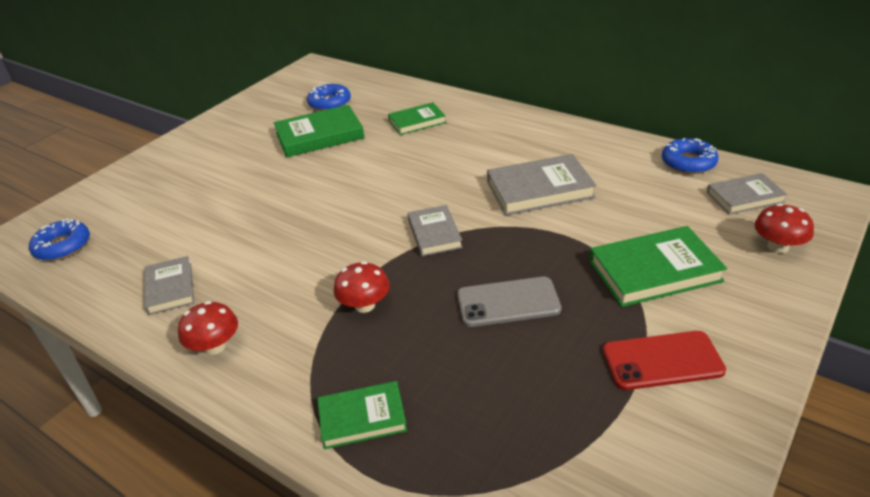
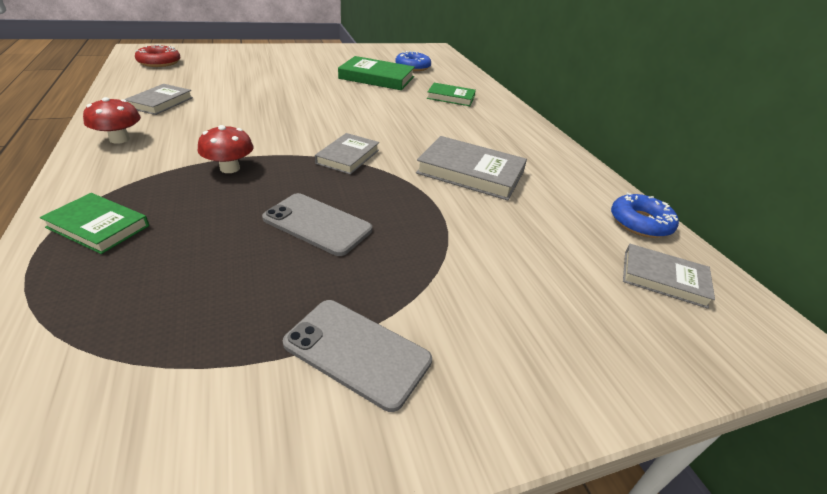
camera: 30 degrees right, 0 degrees up
blue donut [29,218,90,261] -> red donut [135,45,180,67]
green book [590,226,727,307] -> none
red phone [603,331,726,390] -> grey phone [283,300,432,412]
red mushroom [754,203,814,253] -> none

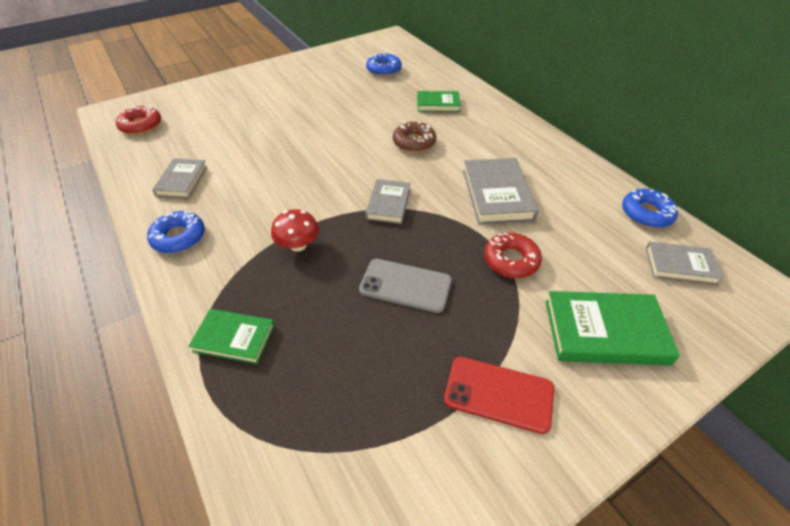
camera: 10 degrees left, 10 degrees up
red mushroom [83,97,141,144] -> blue donut [147,211,205,253]
grey phone [283,300,432,412] -> red phone [444,357,554,434]
green book [338,56,415,90] -> green book moved to [545,291,680,365]
grey book [416,136,527,201] -> grey book turned 75 degrees clockwise [463,158,539,225]
none -> brown donut [393,122,436,152]
none -> red donut [484,233,542,278]

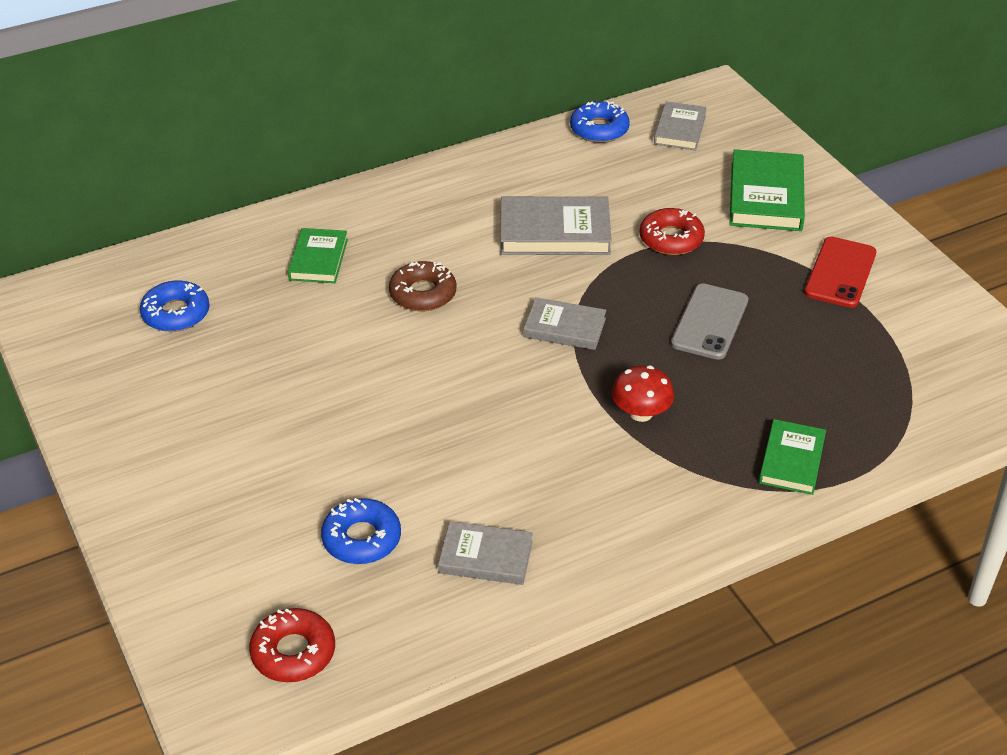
camera: 85 degrees left, 5 degrees down
blue donut [147,211,205,253] -> blue donut moved to [321,498,401,564]

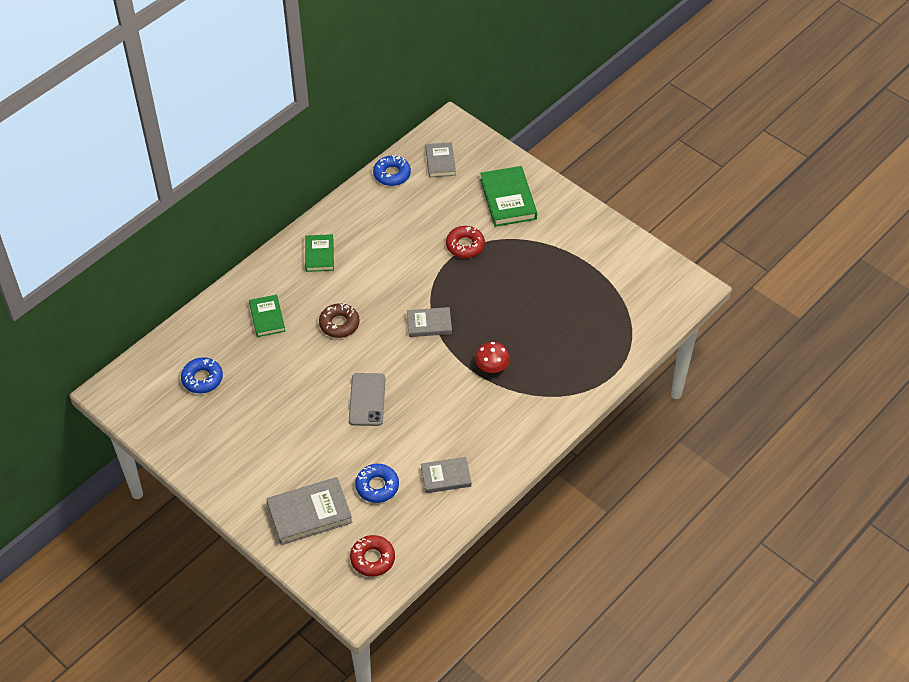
camera: 20 degrees left, 10 degrees up
grey book [501,196,612,255] -> grey book moved to [266,477,353,545]
grey phone [671,284,748,360] -> grey phone moved to [349,373,386,426]
green book [759,419,826,495] -> green book moved to [305,234,334,272]
red phone [804,237,877,308] -> none

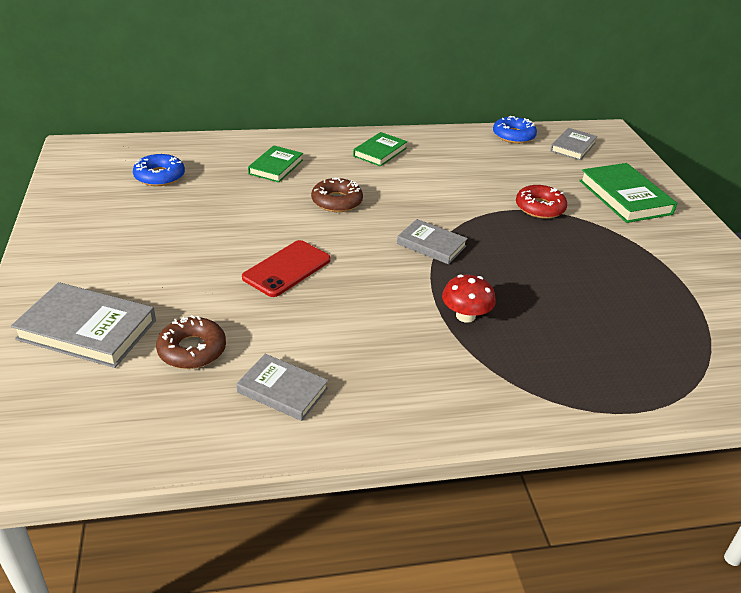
camera: 35 degrees right, 15 degrees down
grey phone [349,373,386,426] -> red phone [242,240,331,297]
red donut [350,535,395,577] -> none
blue donut [355,464,399,503] -> brown donut [156,315,226,369]
green book [480,166,537,227] -> green book turned 45 degrees counterclockwise [579,163,677,223]

